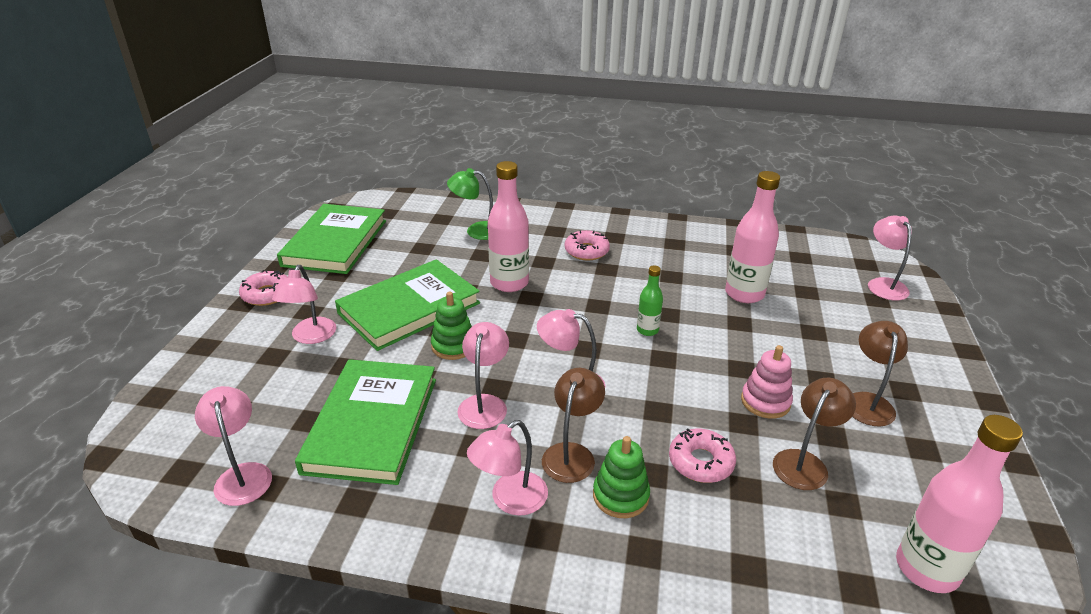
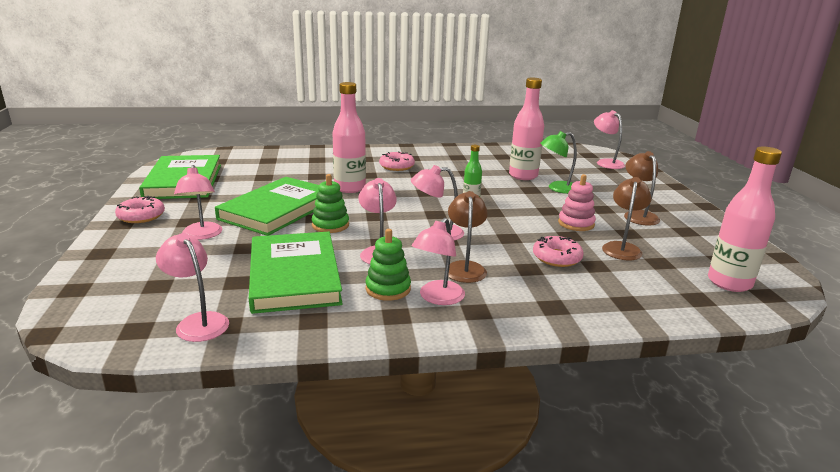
camera: 20 degrees left, 10 degrees down
green lamp [447,168,493,240] -> green lamp moved to [540,131,577,194]
green stacking toy [593,436,650,518] -> green stacking toy moved to [365,229,411,301]

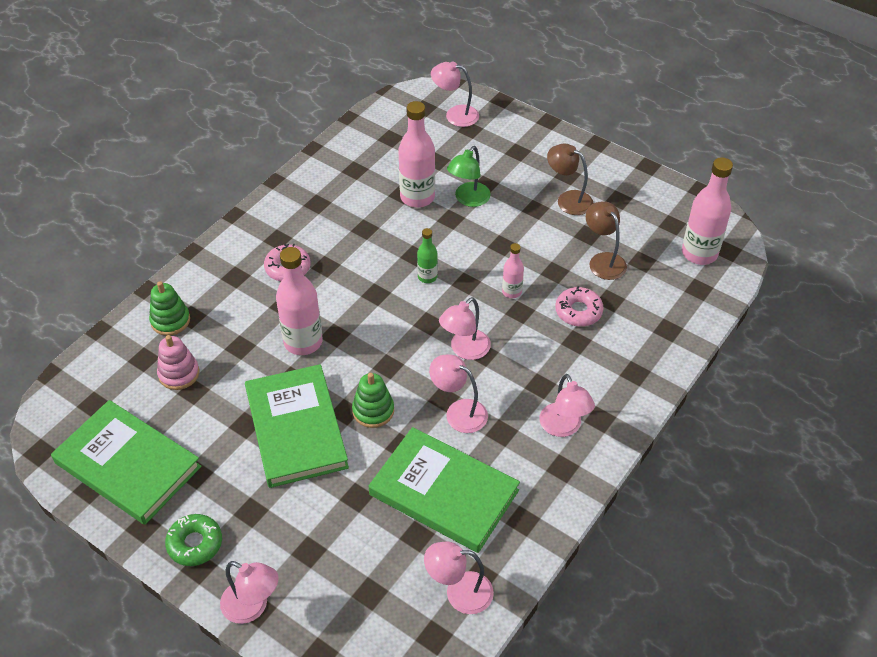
camera: 45 degrees left, 25 degrees up
pink donut [115,196,165,223] -> green donut [165,514,222,566]
pink lamp [174,165,222,240] -> pink lamp moved to [220,561,279,624]
green stacking toy [365,229,411,301] -> green stacking toy moved to [149,281,190,336]
brown lamp [448,191,488,283] -> none
pink stacking toy [558,174,596,231] -> pink stacking toy moved to [157,335,199,390]
none -> pink bottle [502,243,524,298]

